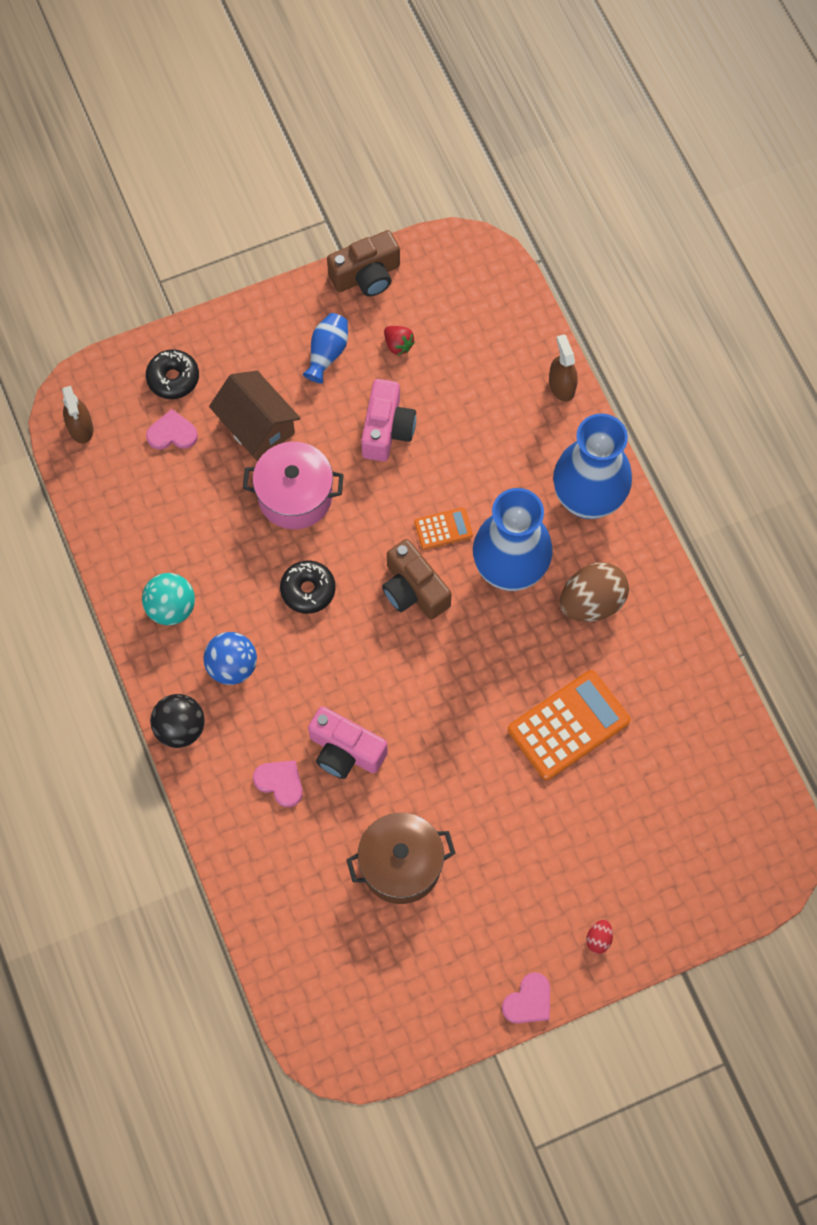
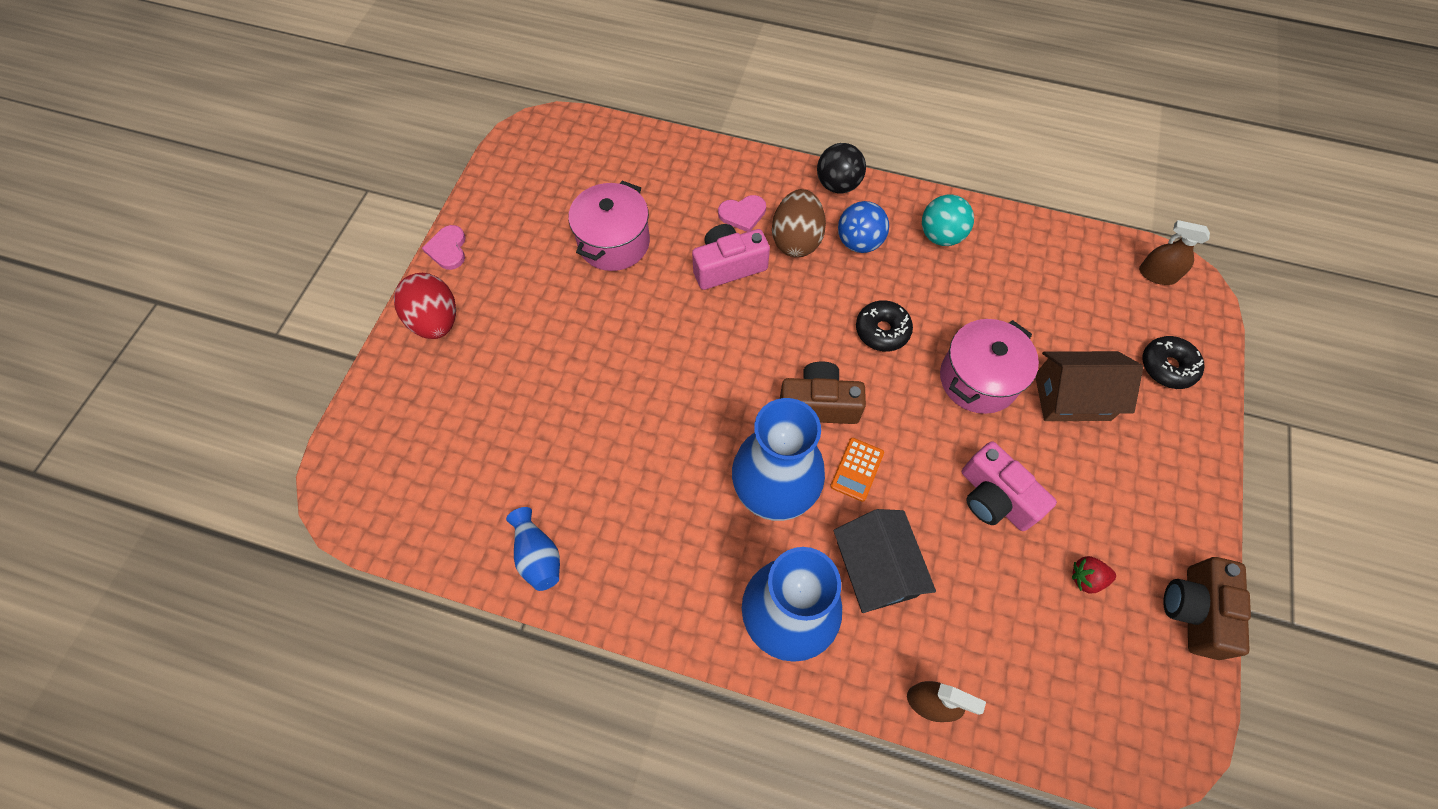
camera: 130 degrees right, 5 degrees down
pink heart [146,409,198,450] -> none
blue vase [303,313,348,383] -> blue vase moved to [506,507,560,591]
brown pot [346,813,456,904] -> pink pot [568,181,650,271]
orange calculator [508,670,631,780] -> none
brown egg [560,562,629,622] -> brown egg moved to [772,189,826,257]
red egg [586,920,613,954] -> red egg [394,273,456,339], size x2.29
none -> black house [834,509,936,613]

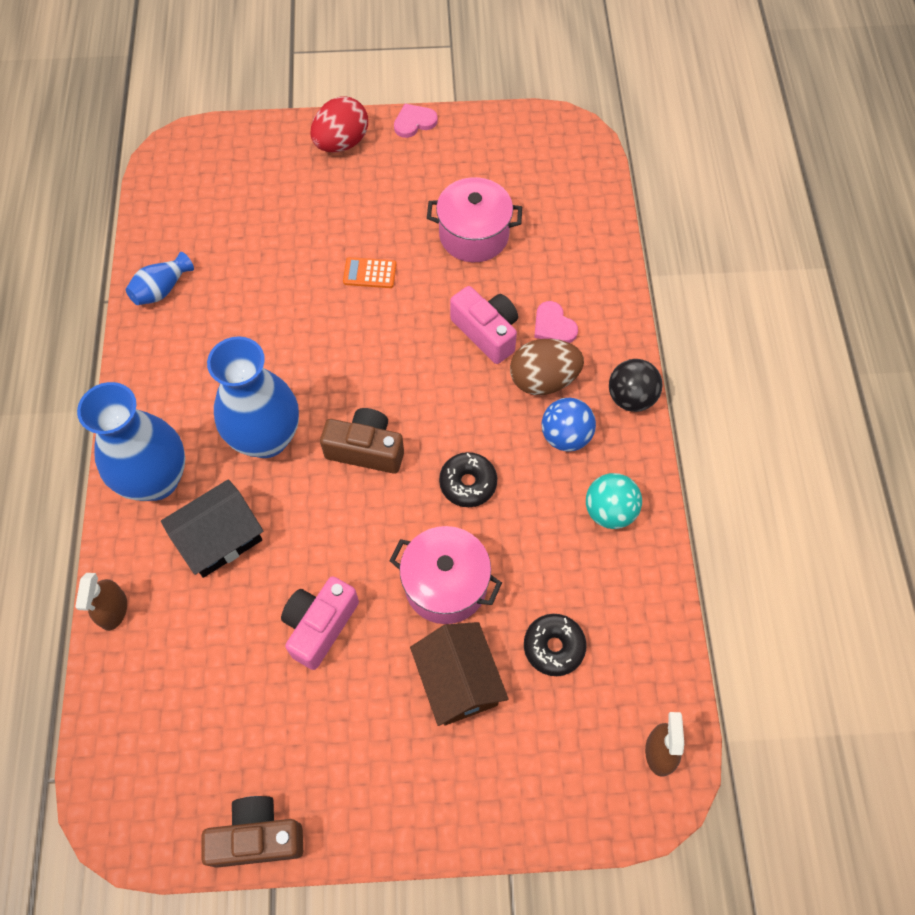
camera: 70 degrees right, 0 degrees up
brown camera [780,362,866,424] -> brown camera turned 60 degrees counterclockwise [320,408,404,474]
orange calculator [830,438,884,502] -> orange calculator moved to [343,257,396,288]
red strawberry [1072,556,1116,593] -> none
black donut [1143,336,1205,389] -> black donut moved to [524,614,586,676]

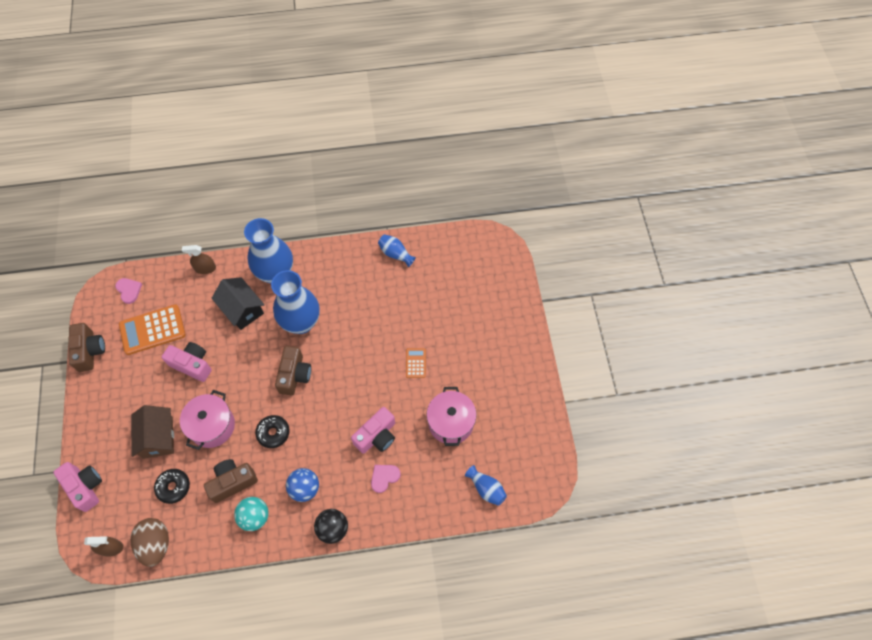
camera: 85 degrees right, 0 degrees up
red egg [311,97,368,152] -> none
pink heart [394,104,438,138] -> pink heart moved to [115,278,142,304]
brown house [410,622,509,726] -> brown house turned 75 degrees counterclockwise [131,405,174,459]
brown egg [510,339,584,395] -> brown egg moved to [130,518,169,567]
none -> pink camera [53,462,102,512]
none -> orange calculator [119,304,186,355]
none -> brown camera [204,459,258,503]
none -> blue vase [465,465,507,506]

